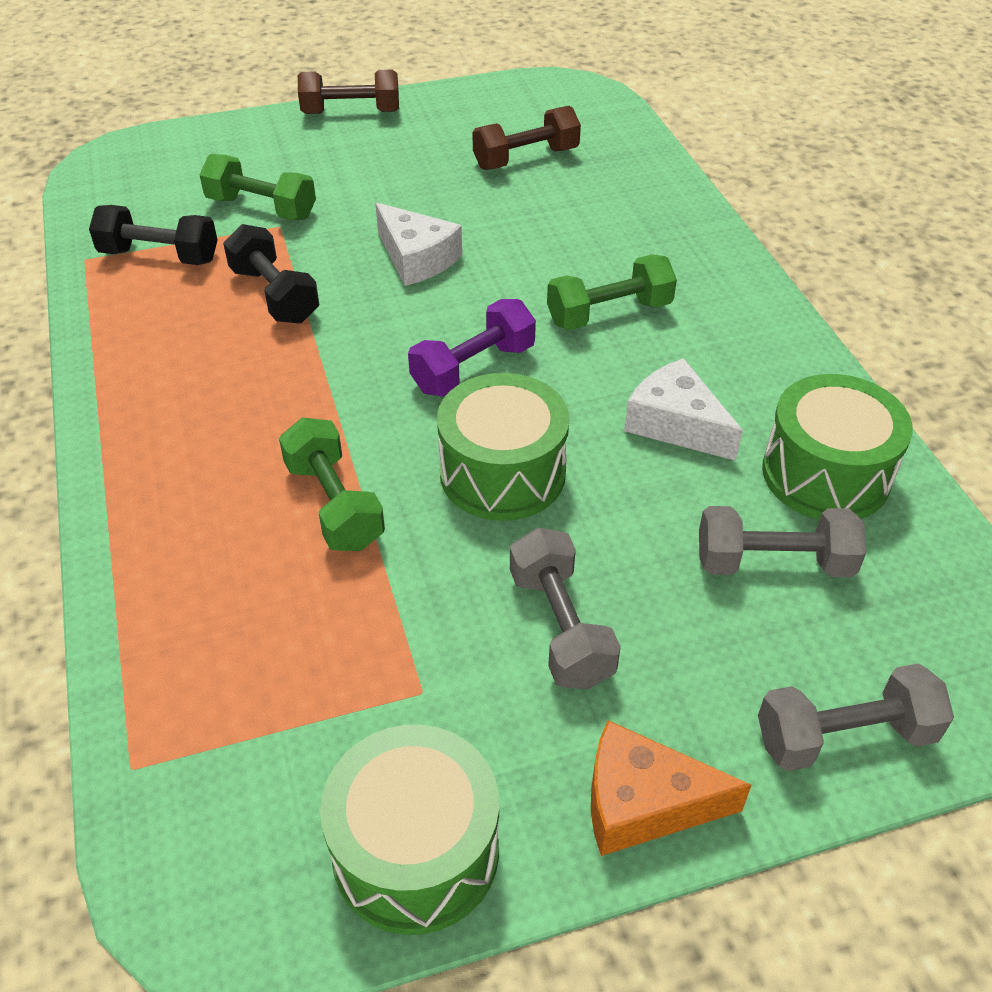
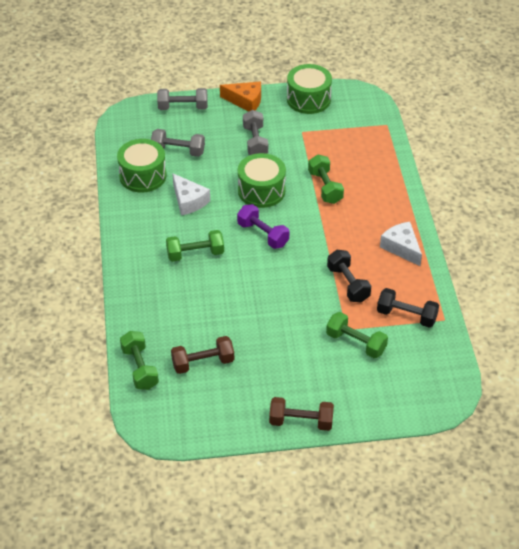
camera: 170 degrees left, 0 degrees up
white cheese [375,203,462,286] -> white cheese moved to [380,222,422,266]
purple dumbbell [408,299,536,397] -> purple dumbbell turned 75 degrees clockwise [237,204,289,249]
none -> green dumbbell [120,331,159,390]

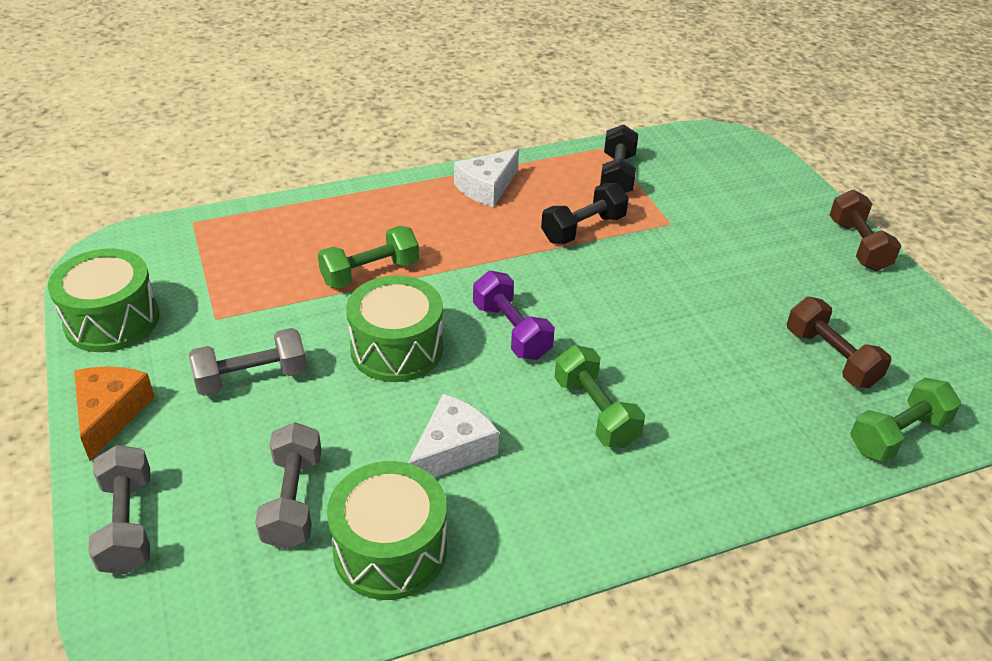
camera: 105 degrees left, 5 degrees down
purple dumbbell [237,204,289,249] -> purple dumbbell turned 60 degrees counterclockwise [473,271,555,360]
green dumbbell [326,312,388,358] -> none

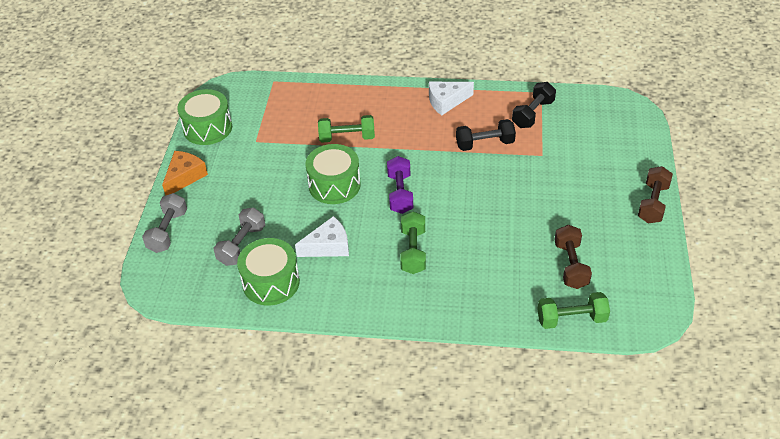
camera: 30 degrees right, 5 degrees up
grey dumbbell [189,328,307,396] -> none

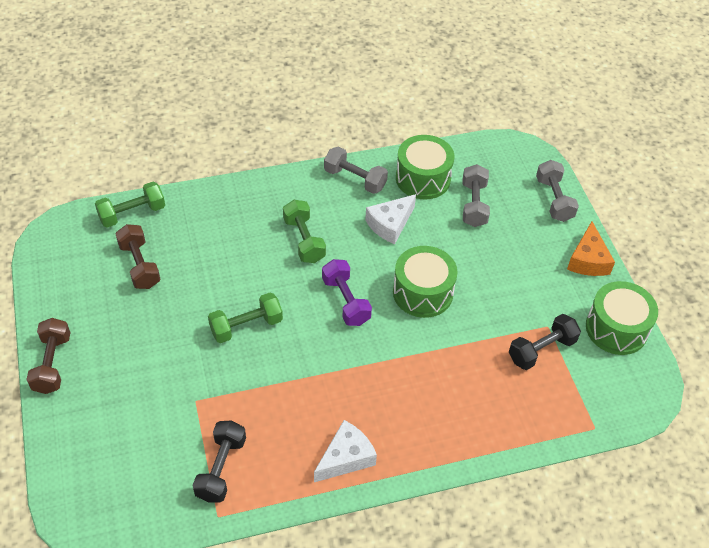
camera: 155 degrees right, 5 degrees up
green dumbbell [318,115,375,143] -> green dumbbell moved to [208,292,283,343]
black dumbbell [456,119,516,151] -> black dumbbell moved to [509,314,581,370]
none -> grey dumbbell [324,146,388,194]

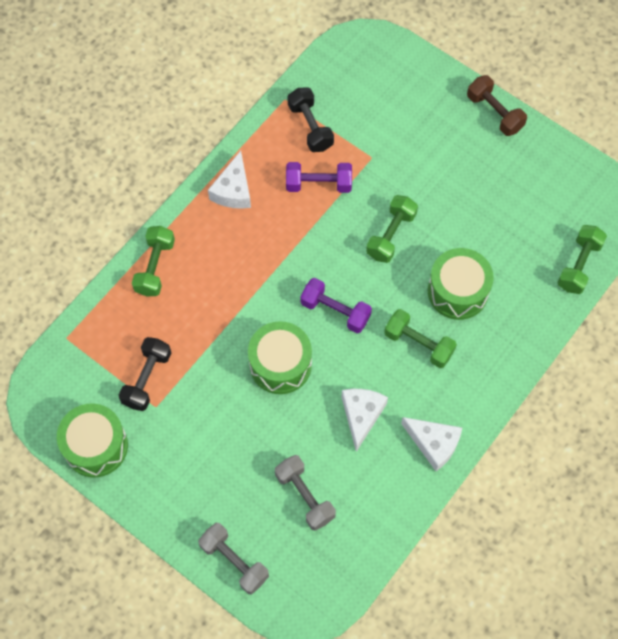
camera: 145 degrees right, 15 degrees up
brown dumbbell [115,224,161,289] -> none
grey dumbbell [324,146,388,194] -> white cheese [401,417,462,471]
green drum [396,135,454,199] -> green drum moved to [428,248,494,320]
orange cheese [567,221,615,276] -> none
none -> green dumbbell [132,226,175,297]
none -> purple dumbbell [286,162,352,193]

